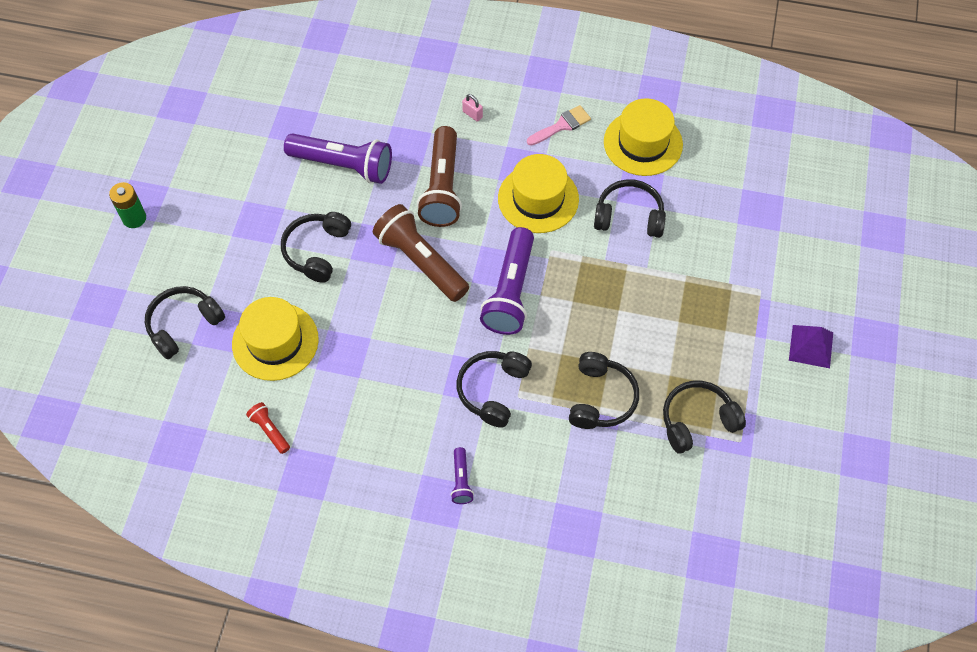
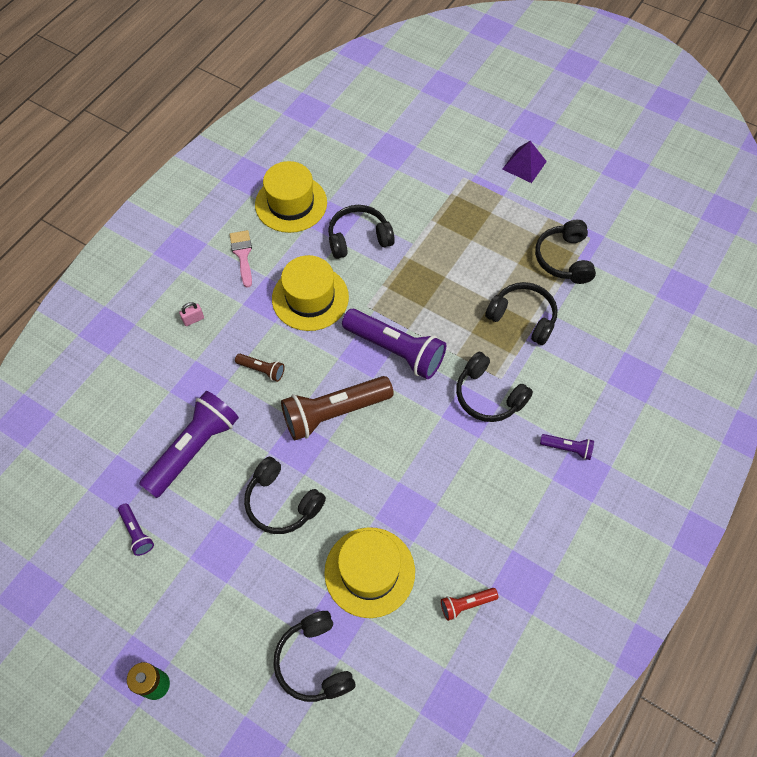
camera: 70 degrees left, 0 degrees up
brown flashlight [417,126,462,227] -> brown flashlight [235,354,285,382], size x0.46
black headphones [594,179,666,238] -> black headphones turned 45 degrees clockwise [328,205,395,259]
none -> purple flashlight [118,503,154,556]

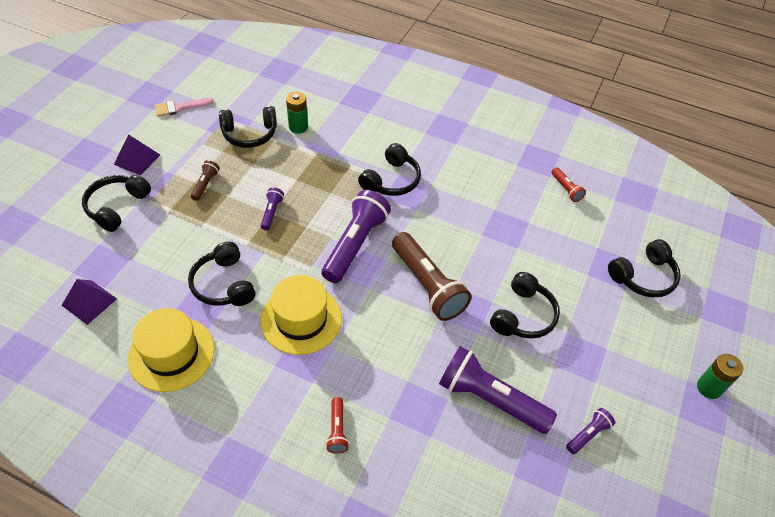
camera: 100 degrees left, 10 degrees down
pink padlock [179,302,204,326] -> red flashlight [326,397,349,454]
pink brush [230,230,252,287] -> pink brush moved to [155,98,214,117]
brown flashlight [235,354,285,382] -> brown flashlight moved to [191,160,220,201]
yellow hat [324,527,415,618] -> none
black headphones [485,282,558,345] -> black headphones moved to [82,175,151,232]
purple flashlight [540,434,594,460] -> purple flashlight moved to [261,187,284,230]
none -> purple pyramid [61,279,117,325]
none -> green battery [286,92,308,134]

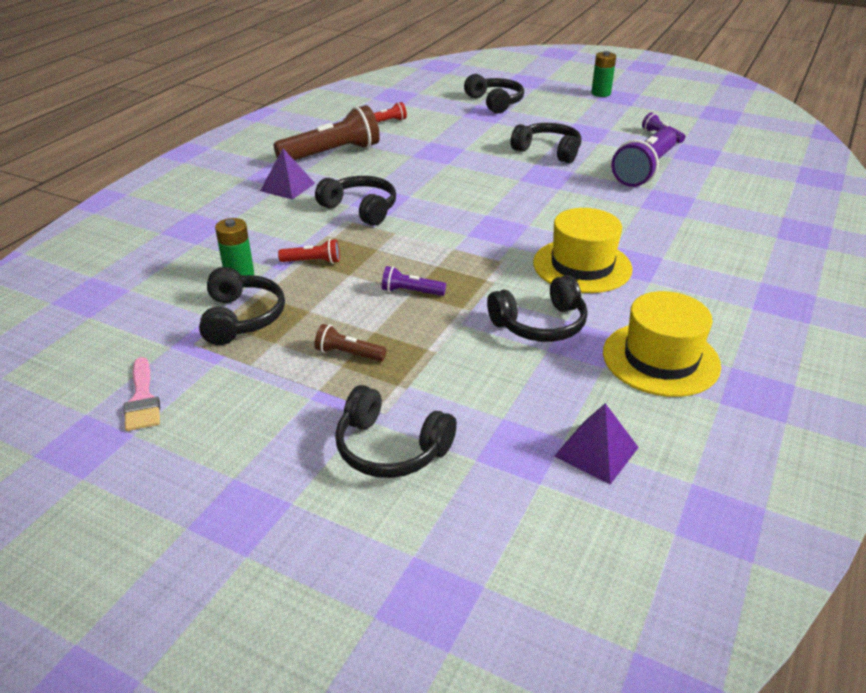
camera: 85 degrees left, 15 degrees down
purple pyramid [114,134,160,176] -> purple pyramid moved to [260,149,315,200]
purple flashlight [321,190,391,283] -> none
red flashlight [326,397,349,454] -> red flashlight moved to [278,239,340,264]
brown flashlight [392,232,472,321] -> brown flashlight moved to [274,105,380,160]

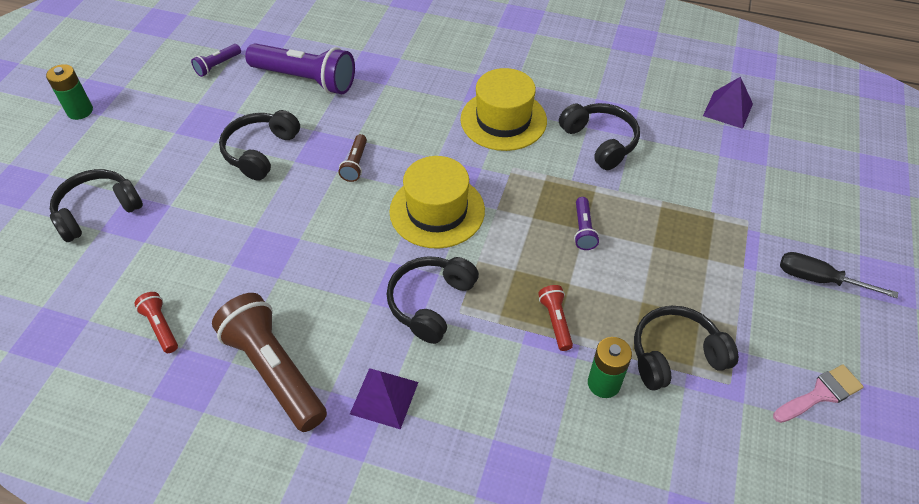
camera: 100 degrees left, 15 degrees up
brown flashlight [314,324,387,362] -> brown flashlight moved to [338,134,367,182]
black headphones [335,385,457,478] -> none
yellow hat [603,291,721,397] -> yellow hat moved to [389,156,485,249]
none -> black screwdriver [780,252,898,298]

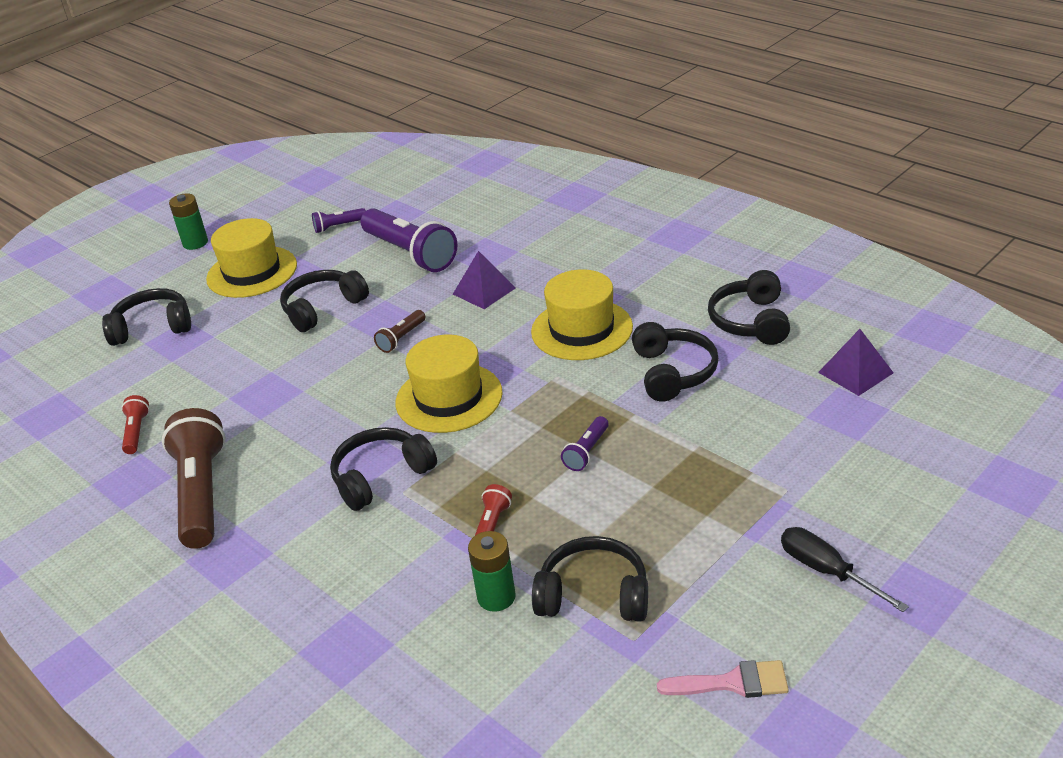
camera: 30 degrees right, 15 degrees down
purple pyramid [350,368,418,429] -> purple pyramid moved to [453,251,516,309]
none -> yellow hat [206,218,297,298]
none -> black headphones [708,270,790,345]

